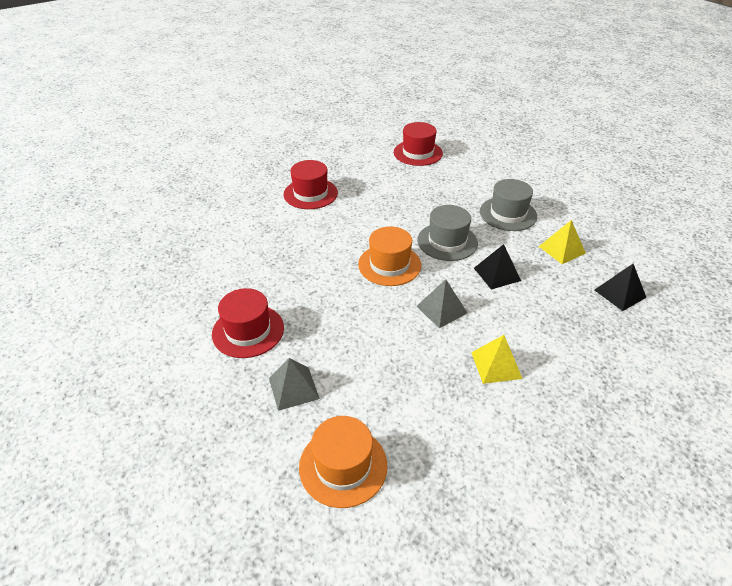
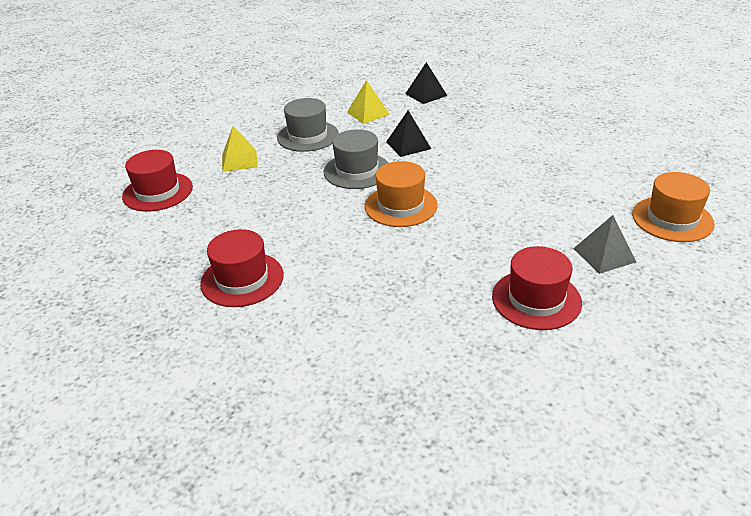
camera: 90 degrees left, 5 degrees down
grey pyramid [416,279,467,328] -> none
yellow pyramid [471,335,523,384] -> yellow pyramid moved to [222,126,258,172]

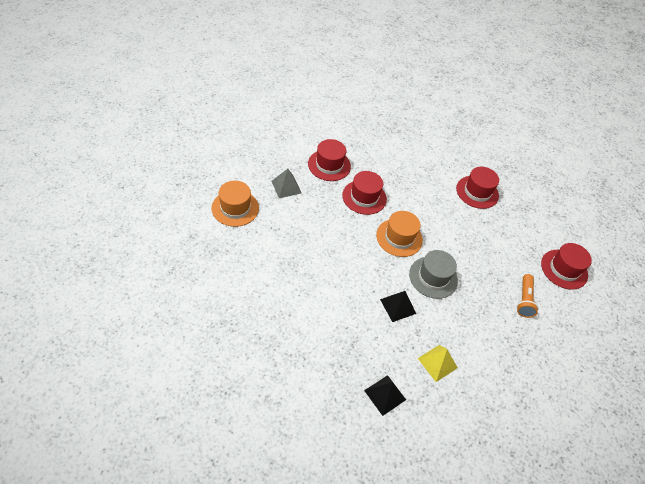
camera: 170 degrees right, 15 degrees up
yellow pyramid [222,126,258,172] -> orange flashlight [517,274,538,318]
grey hat [277,98,339,152] -> none
none -> red hat [342,171,387,215]

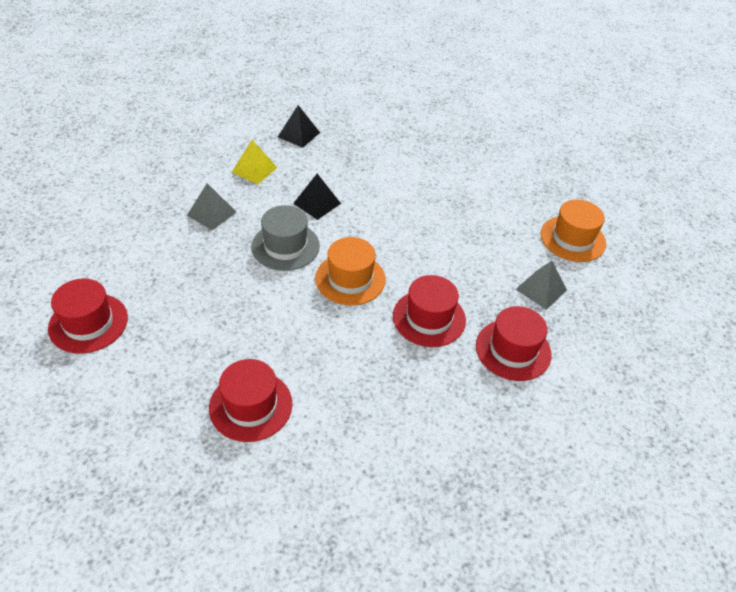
camera: 160 degrees right, 5 degrees down
orange flashlight [517,274,538,318] -> none
none -> grey pyramid [187,183,236,230]

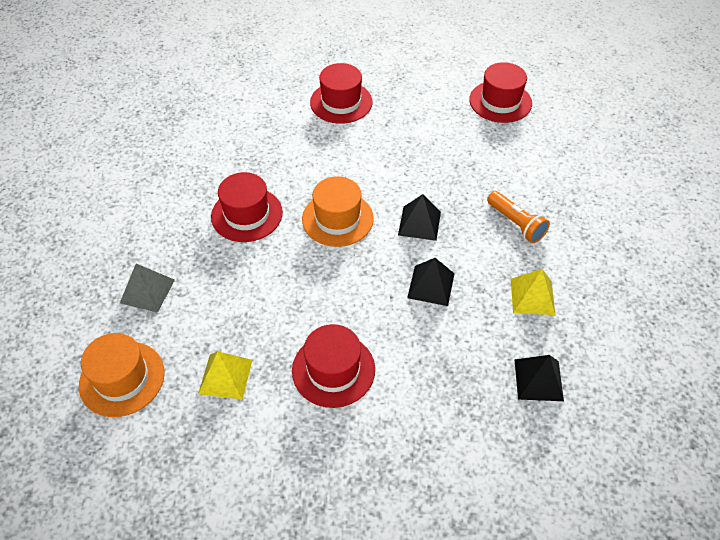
camera: 155 degrees right, 5 degrees up
grey pyramid [187,183,236,230] -> orange flashlight [487,191,550,243]
grey hat [251,205,320,271] -> black pyramid [398,194,441,241]
red hat [476,306,551,381] -> red hat moved to [292,324,375,408]
none -> yellow pyramid [198,351,252,400]

